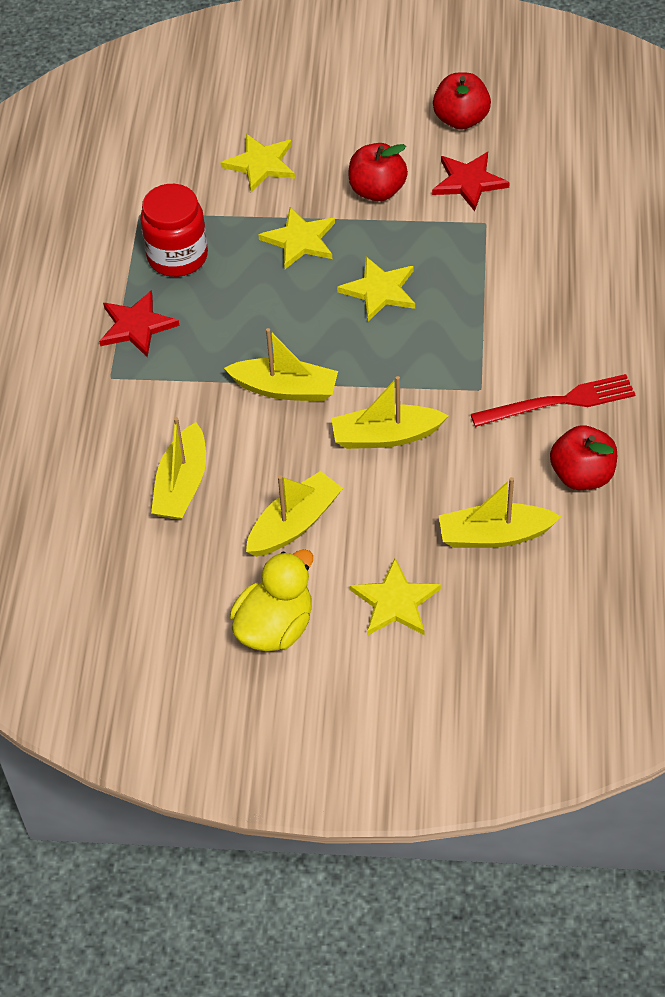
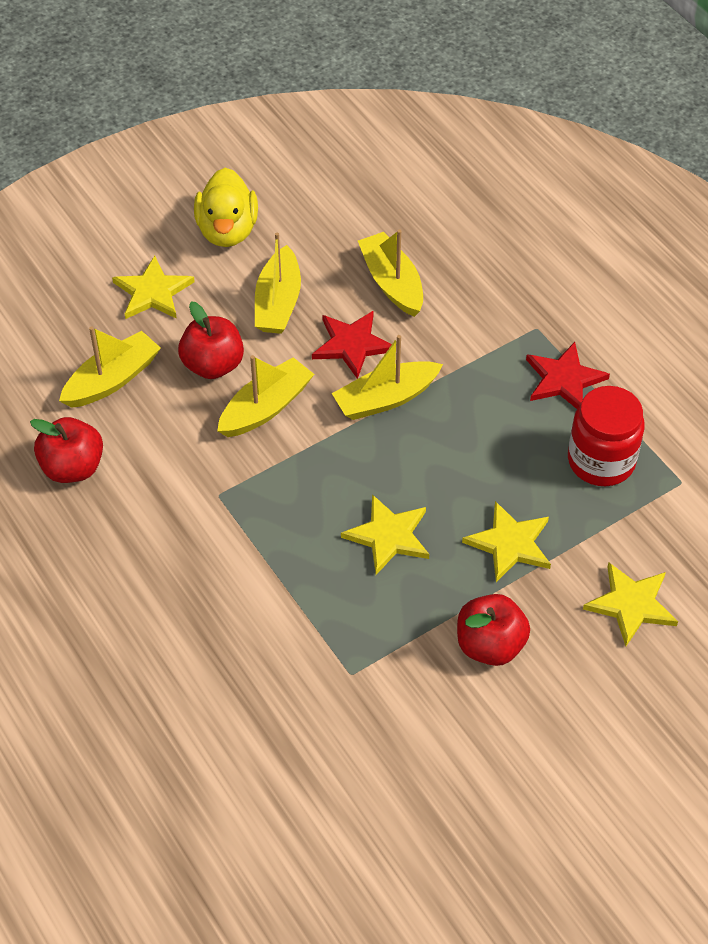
camera: 140 degrees right, 0 degrees up
red star [432,152,510,211] -> red star moved to [312,310,392,379]
red apple [433,72,491,130] -> red apple moved to [178,301,244,379]
red fork [471,374,635,427] -> none

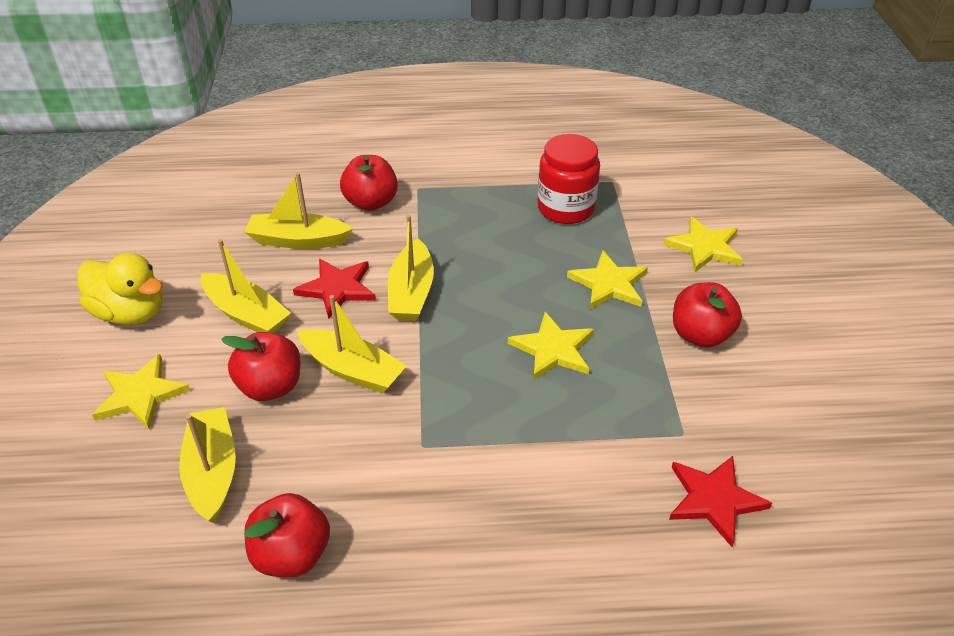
camera: 60 degrees left, 10 degrees down
yellow boat [217,355,314,437] -> yellow boat turned 135 degrees clockwise [297,295,406,393]
red star [526,342,610,409] -> red star moved to [669,456,772,547]
none -> red apple [340,155,398,211]

